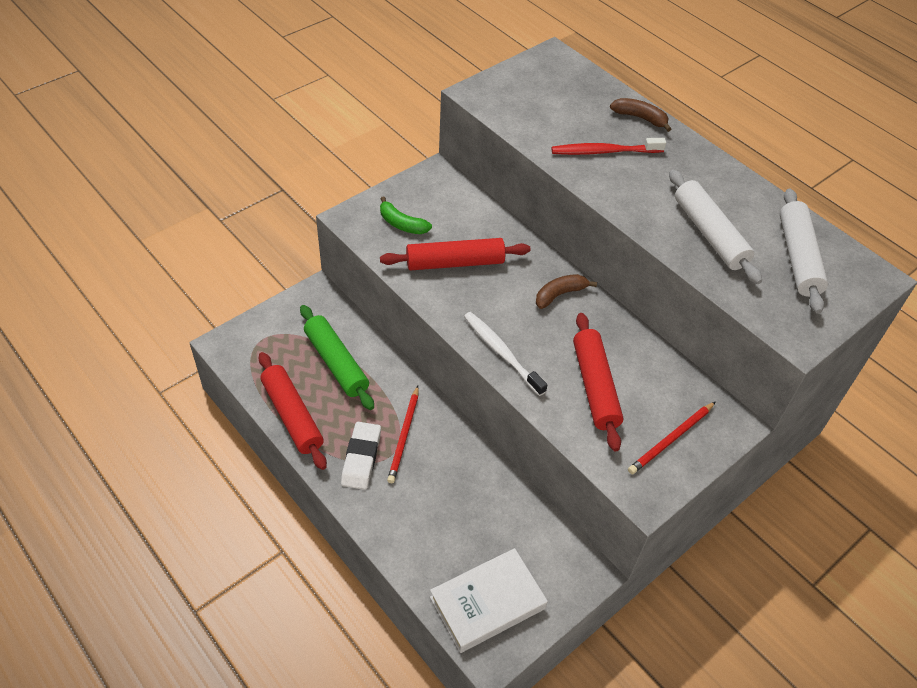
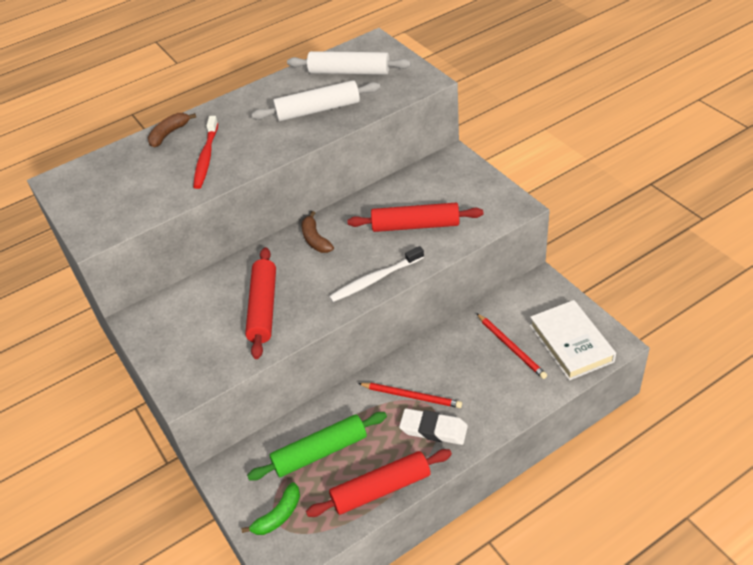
camera: 75 degrees left, 5 degrees down
green banana [380,196,432,234] -> green banana moved to [241,482,300,535]
red pencil [628,402,715,474] -> red pencil moved to [477,314,547,379]

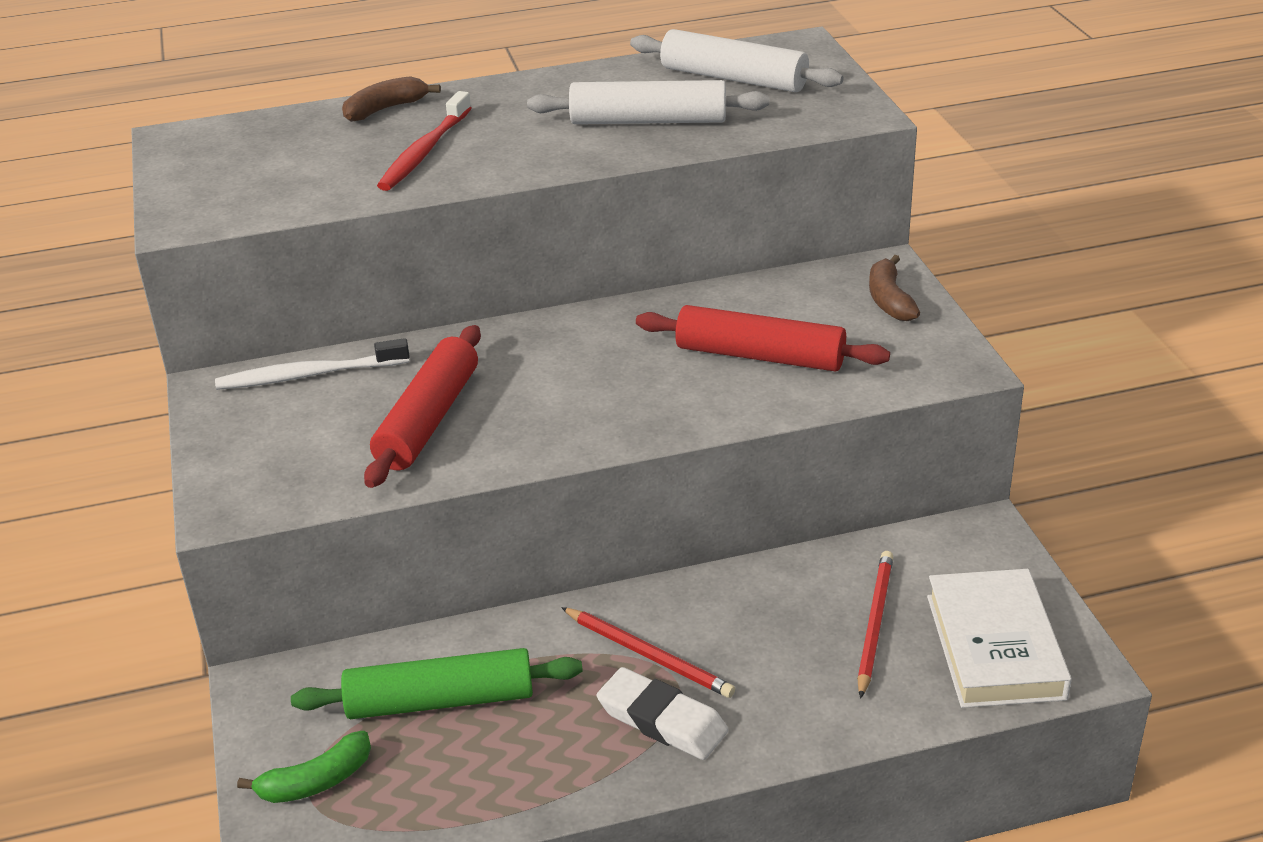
camera: 15 degrees right, 10 degrees down
brown banana [301,211,334,253] -> brown banana moved to [869,255,920,321]
red rolling pin [306,449,452,517] -> none
white toothbrush [329,246,424,302] -> white toothbrush moved to [215,338,410,390]
red pencil [477,314,547,379] -> red pencil turned 150 degrees counterclockwise [857,551,893,699]

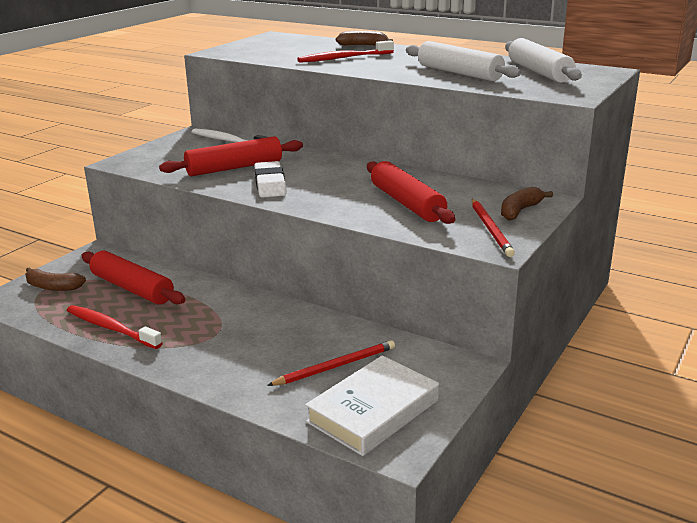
camera: 45 degrees right, 10 degrees down
green banana [237,731,371,803] -> brown banana [25,267,86,291]
green rolling pin [291,648,583,719] -> red rolling pin [81,251,185,304]
red pencil [561,607,735,698] -> red pencil moved to [472,199,515,257]
white eraser [597,667,728,760] -> white eraser moved to [254,161,287,198]
none -> red toothbrush [67,305,163,349]

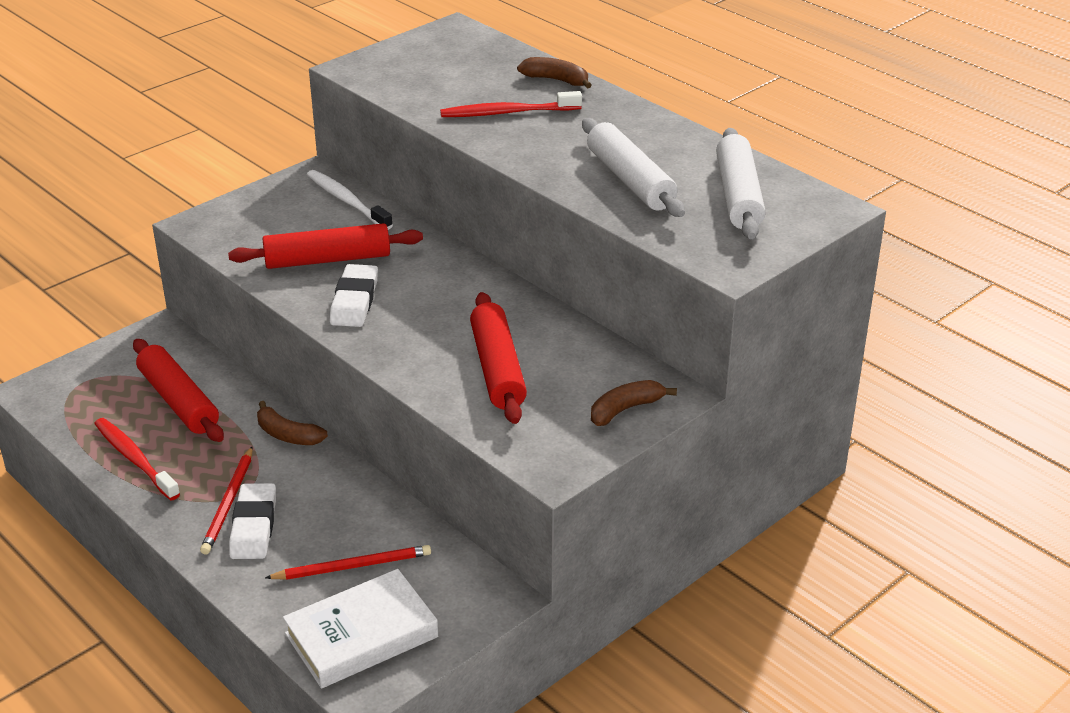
camera: 15 degrees right, 10 degrees up
brown banana [25,267,86,291] -> brown banana moved to [257,401,328,445]
red pencil [472,199,515,257] -> red pencil moved to [200,447,253,555]
none -> white eraser [229,483,276,559]

